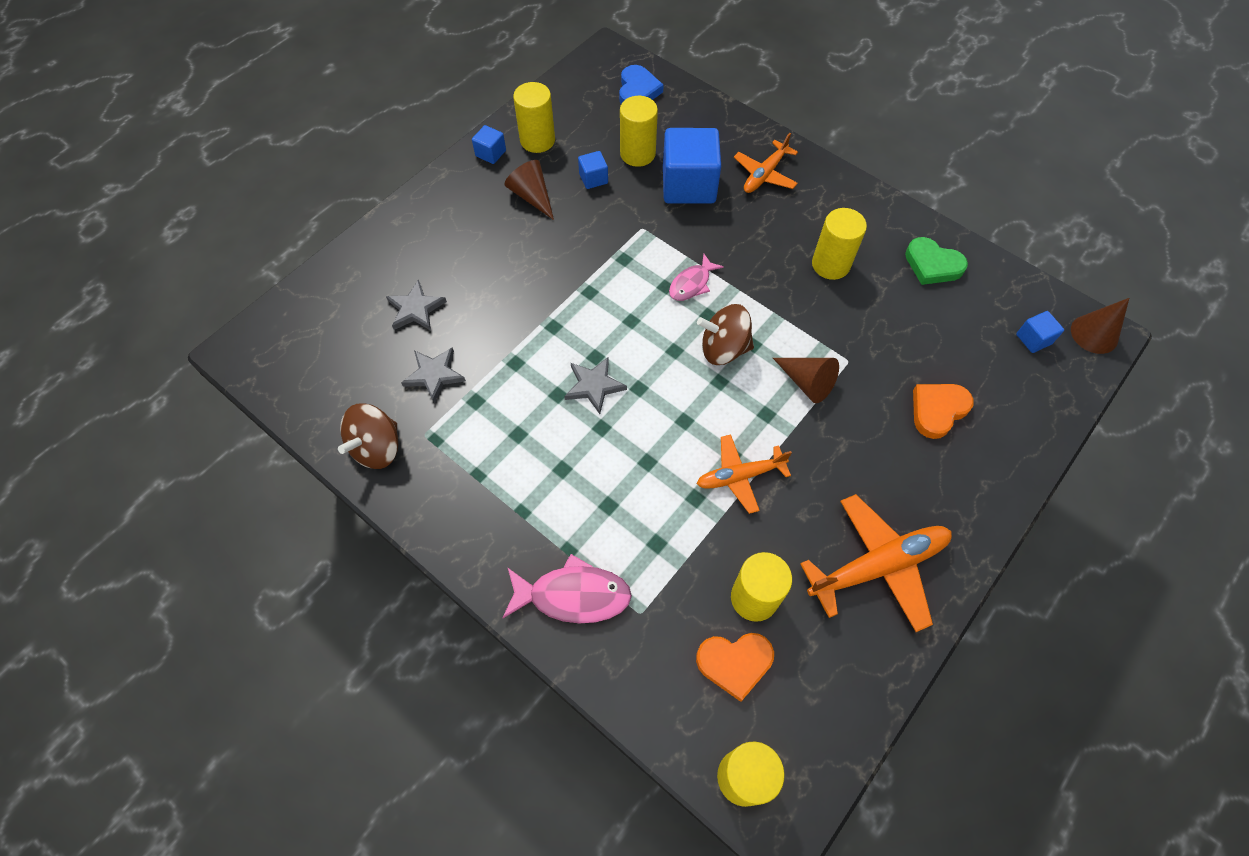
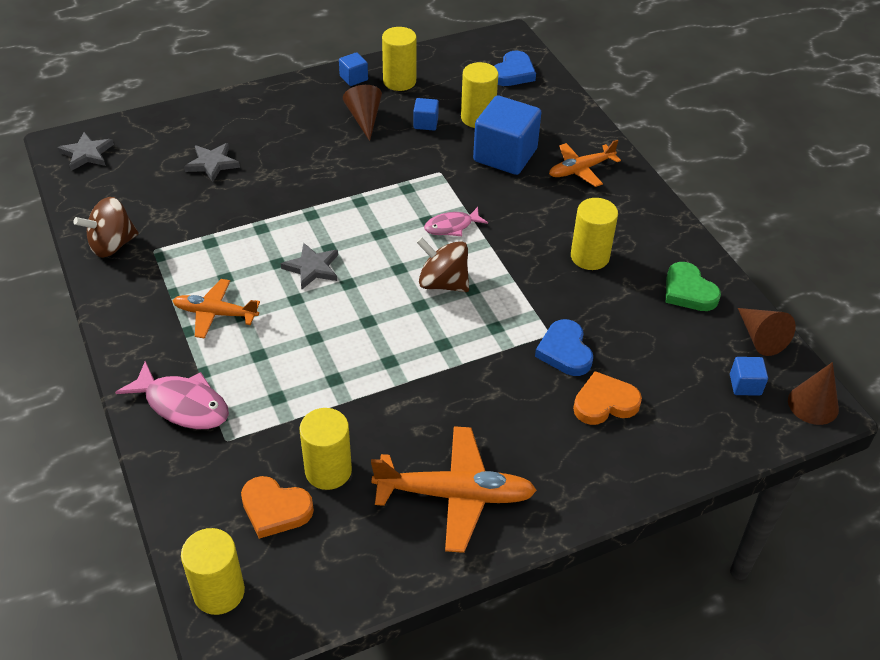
camera: 25 degrees right, 15 degrees down
grey star [401,347,466,403] -> grey star moved to [57,132,114,171]
orange plane [697,434,792,514] -> orange plane moved to [172,279,260,338]
brown cone [773,358,839,403] -> brown cone moved to [738,308,796,356]
none -> blue heart [535,319,593,376]

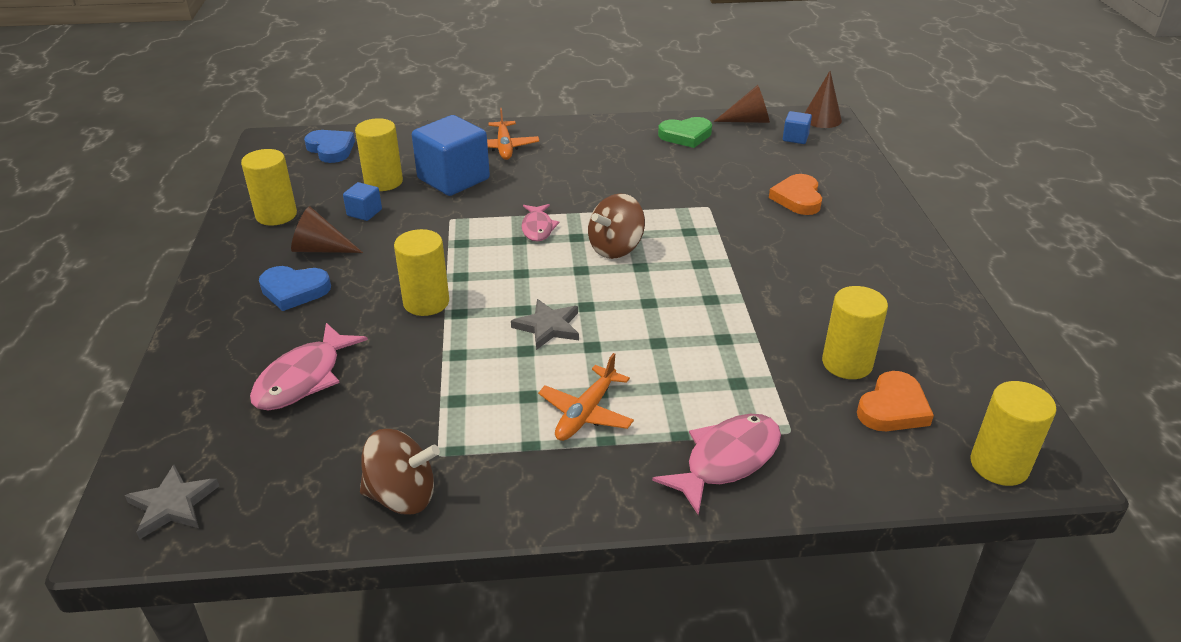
camera: 70 degrees left, 10 degrees down
brown spinning top [73,197,139,258] -> brown spinning top turned 75 degrees counterclockwise [360,429,440,515]
grey star [184,143,240,182] -> pink fish [250,323,368,410]
blue cube [339,52,368,86] -> none
orange plane [371,426,537,553] -> none
blue heart [535,319,593,376] -> blue heart moved to [259,266,331,311]
yellow cylinder [571,198,618,270] -> yellow cylinder moved to [394,229,449,316]

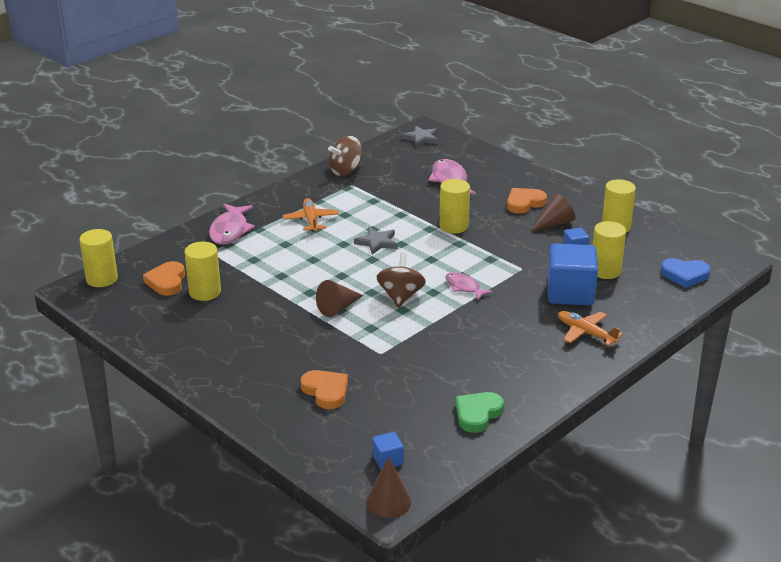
camera: 140 degrees right, 5 degrees down
blue heart [259,266,331,311] -> orange heart [507,188,547,214]
brown cone [714,85,770,123] -> brown cone moved to [316,280,364,317]

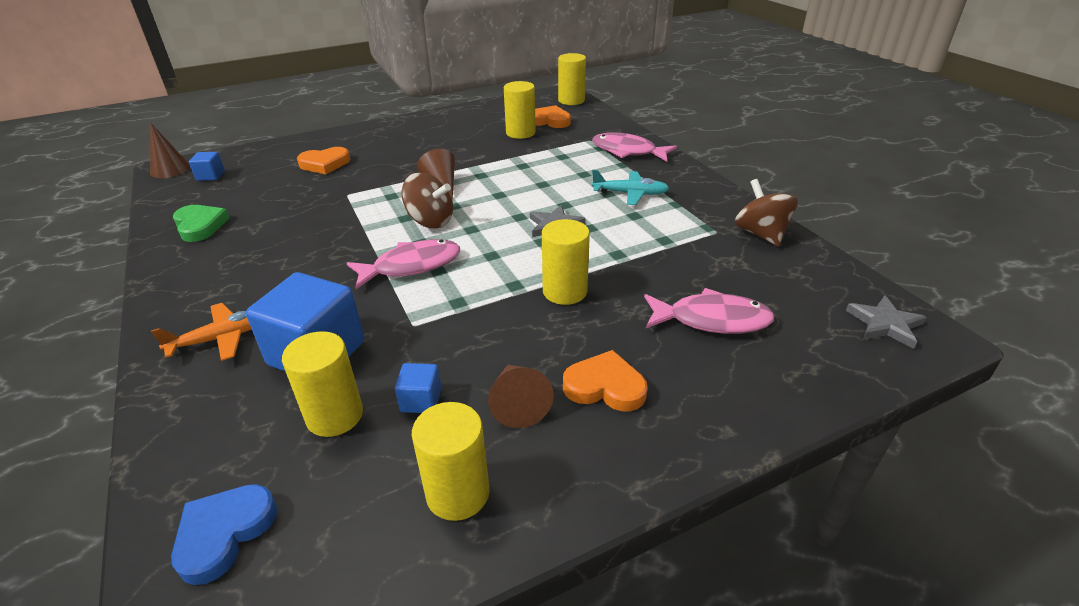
camera: 110 degrees right, 5 degrees up
orange plane [283,198,339,232] -> turquoise plane [592,170,670,205]
pink fish [445,272,493,300] -> pink fish [347,239,460,289], size x1.59
orange heart [507,188,547,214] -> orange heart turned 60 degrees counterclockwise [563,350,648,411]

